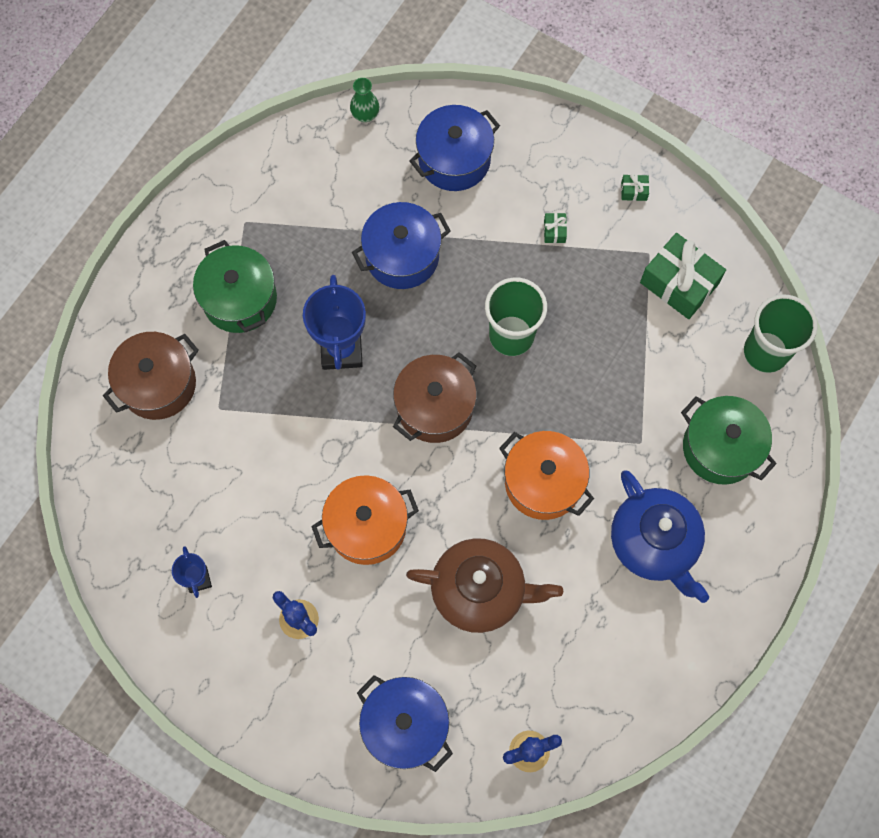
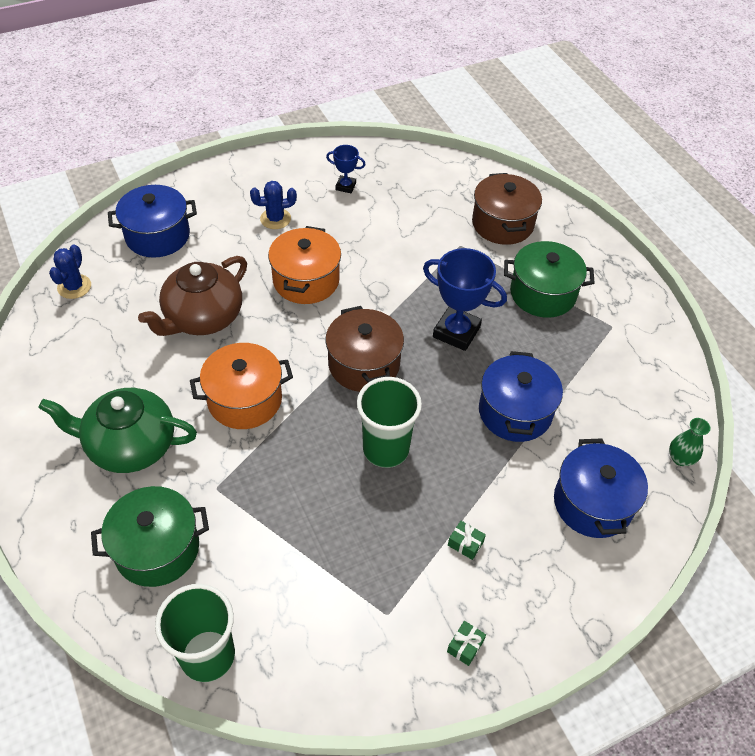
camera: 120 degrees right, 20 degrees down
blue teapot [611,471,709,603] -> green teapot [38,388,197,473]
green gift [640,233,726,319] -> none

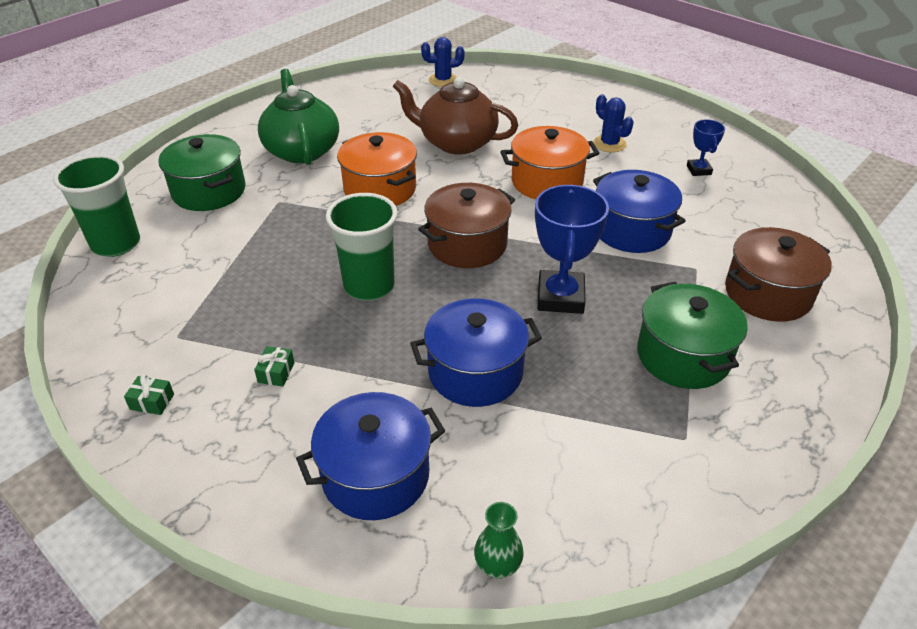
camera: 70 degrees right, 10 degrees down
blue pot [108,185,197,258] -> blue pot moved to [593,170,685,253]

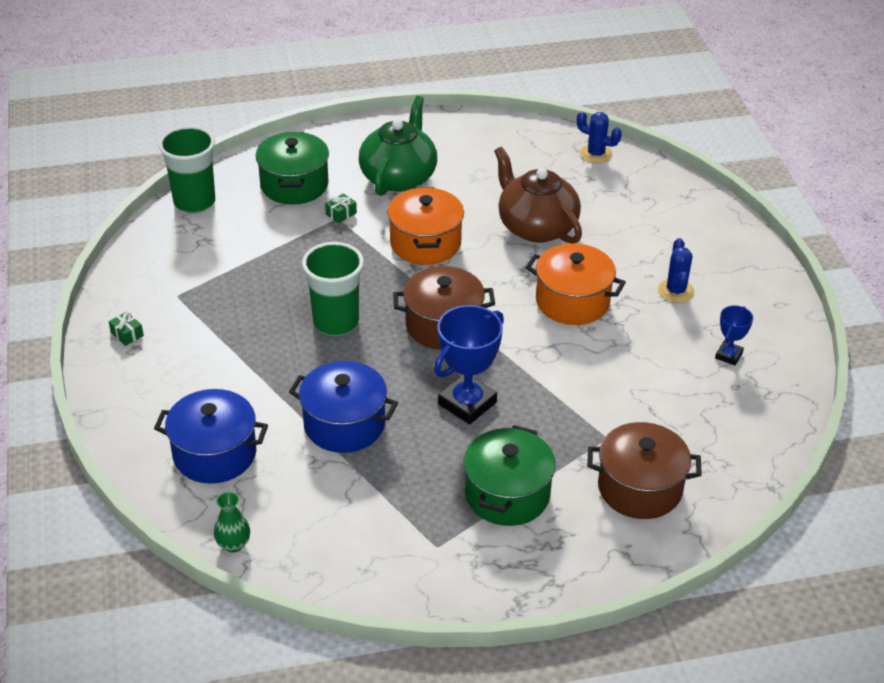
camera: 35 degrees right, 0 degrees up
green gift [254,346,294,386] -> green gift moved to [325,193,357,223]
blue pot [593,170,685,253] -> none

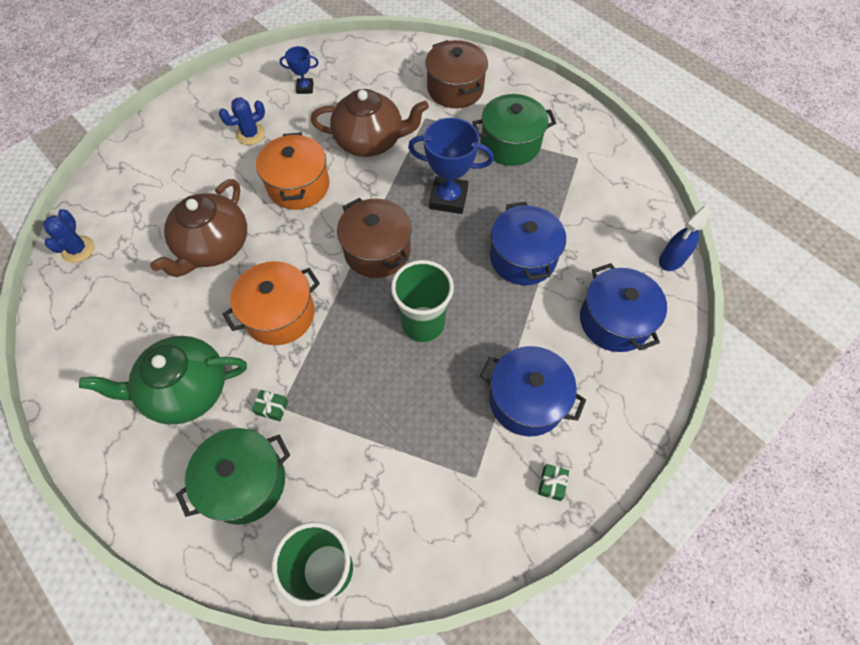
camera: 120 degrees left, 20 degrees up
green vase [214,492,250,552] -> blue spray bottle [659,206,714,271]
none -> brown teapot [311,89,429,157]
none -> blue pot [480,346,586,436]

